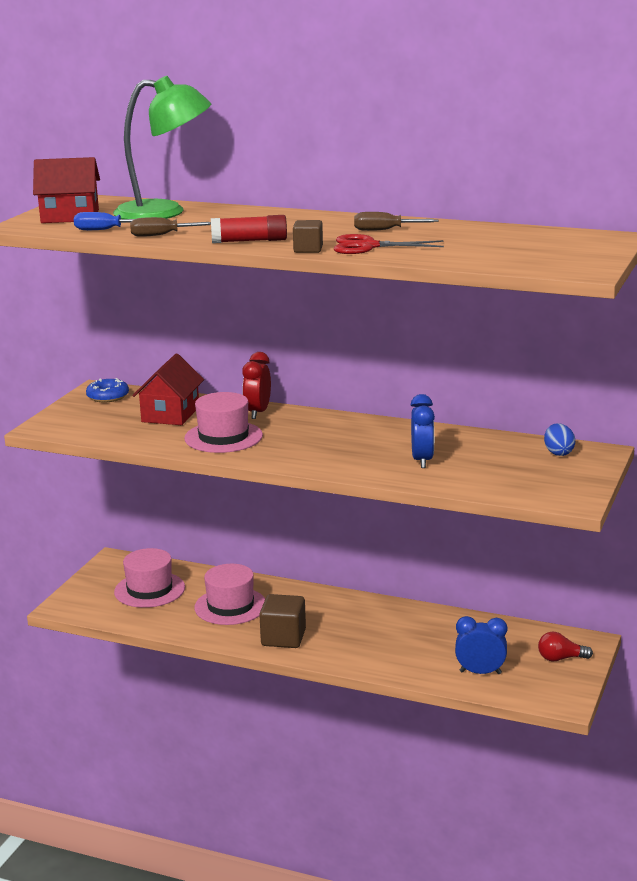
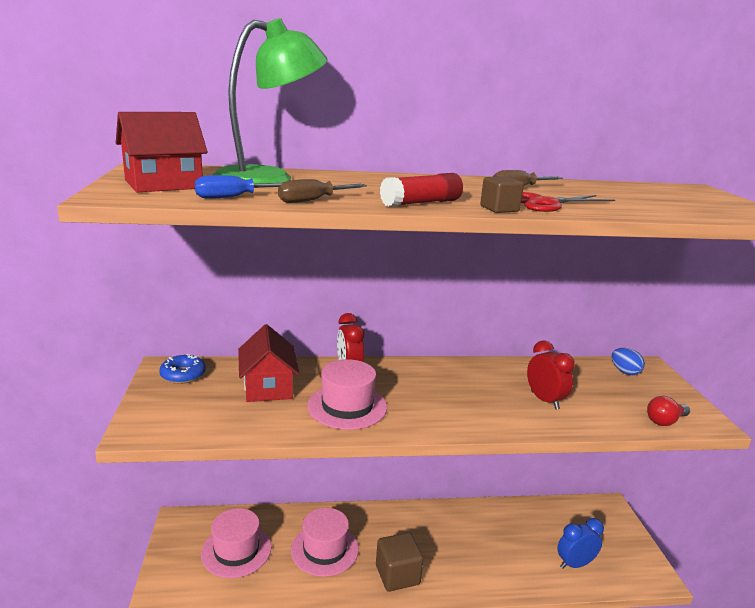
camera: 30 degrees left, 0 degrees up
blue clock [411,394,435,468] -> red clock [527,341,575,410]
red light bulb [538,632,593,661] -> red light bulb moved to [647,396,690,426]

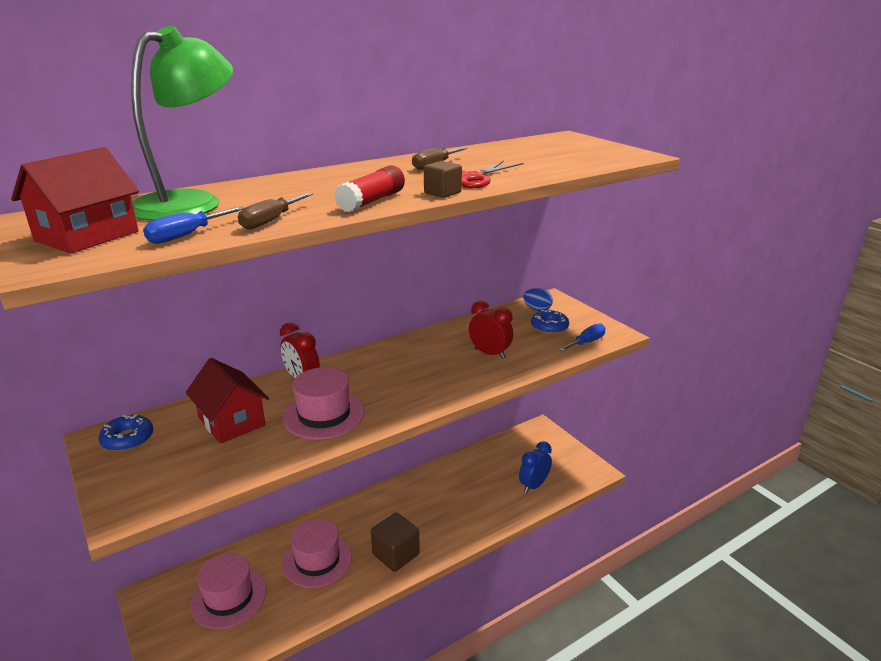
camera: 25 degrees left, 5 degrees up
red light bulb [647,396,690,426] -> blue screwdriver [559,323,605,351]
none -> blue donut [531,310,569,334]

